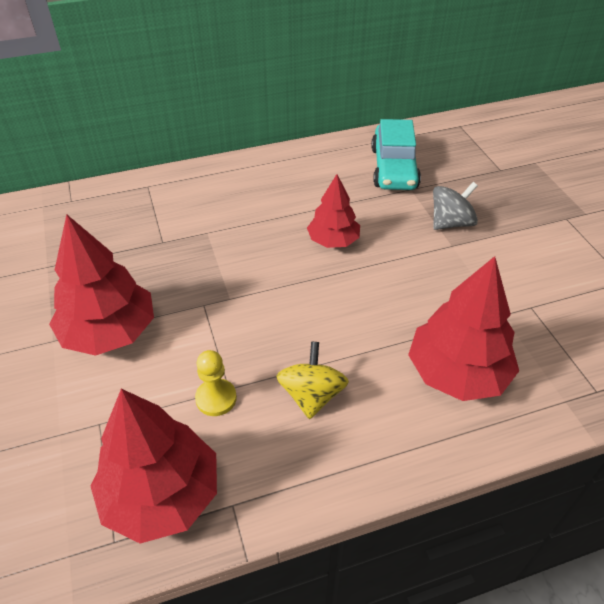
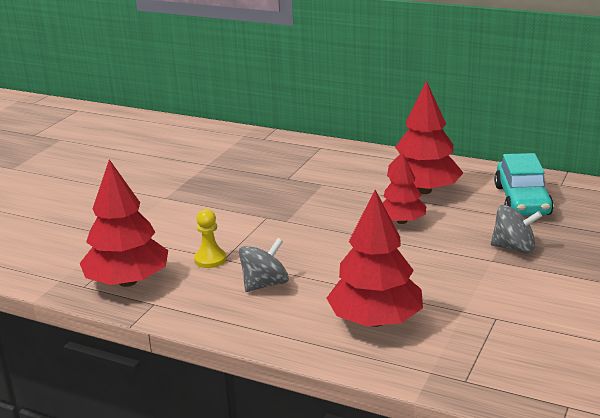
camera: 45 degrees right, 20 degrees down
red tree [49,214,154,356] -> red tree moved to [387,80,463,194]
yellow spinning top [276,342,349,419] -> grey spinning top [239,238,289,292]
turquoise car [371,119,421,190] -> turquoise car turned 45 degrees counterclockwise [494,153,554,216]

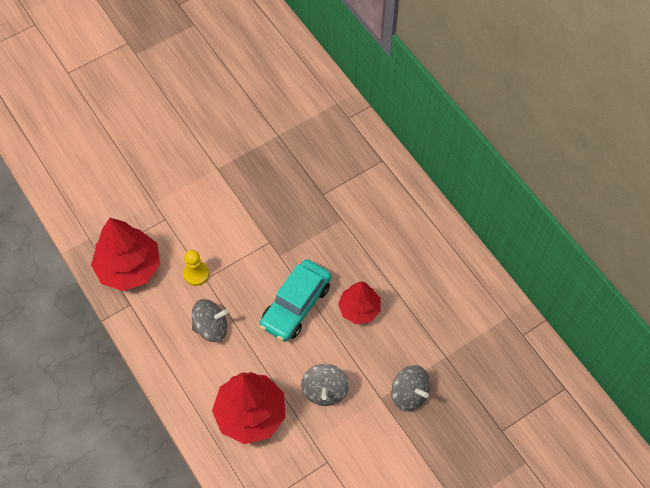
camera: 30 degrees right, 35 degrees up
red tree [387,80,463,194] -> none
turquoise car [494,153,554,216] -> turquoise car moved to [260,259,331,342]
none -> grey spinning top [301,364,349,406]

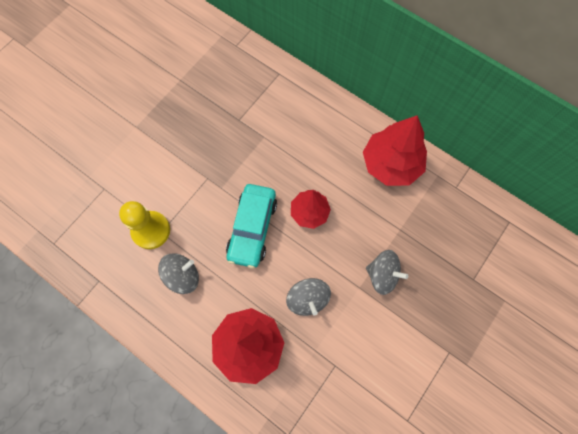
camera: 20 degrees left, 10 degrees up
red tree [91,218,160,291] -> red tree moved to [363,115,427,186]
yellow pawn [183,250,209,286] -> yellow pawn [119,201,170,249], size x1.55

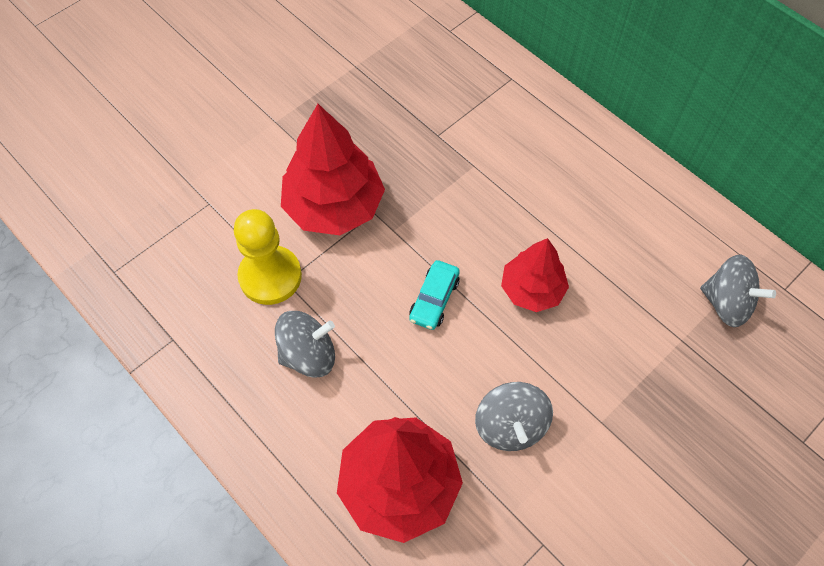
camera: 10 degrees right, 10 degrees down
turquoise car [226,184,277,268] -> turquoise car [409,260,460,330], size x0.53
red tree [363,115,427,186] -> red tree moved to [281,104,385,235]
grey spinning top [366,250,408,295] -> grey spinning top moved to [700,255,776,327]

